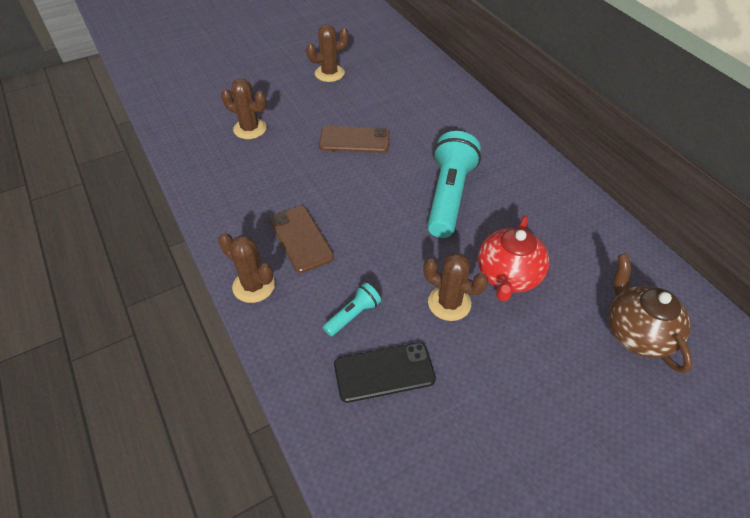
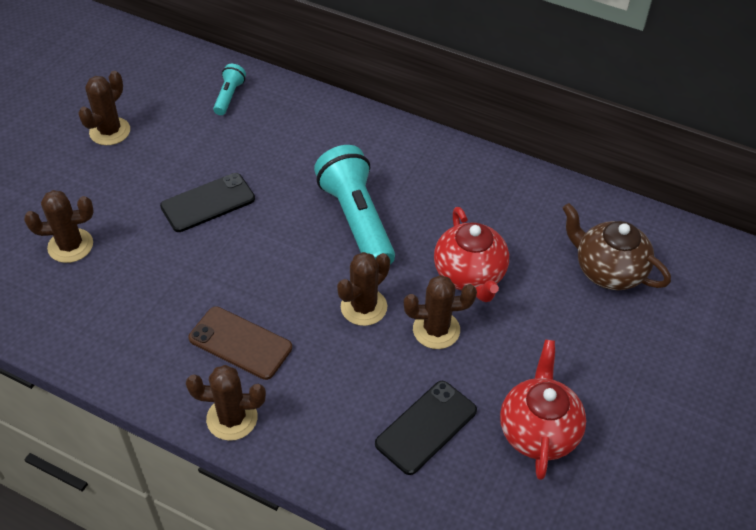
camera: 35 degrees left, 0 degrees up
brown phone [319,126,390,153] -> black phone [160,173,255,232]
turquoise flashlight [323,283,381,336] -> turquoise flashlight moved to [213,64,246,115]
none -> brown cactus [337,252,390,326]
none -> red teapot [500,340,586,480]

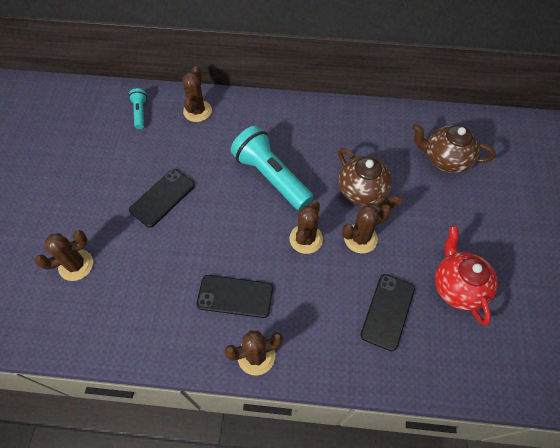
camera: 20 degrees left, 10 degrees up
brown cactus [78,71,130,145] -> brown cactus moved to [182,66,212,122]
brown phone [188,306,292,380] -> black phone [197,275,273,318]
red teapot [434,207,509,302] -> brown teapot [338,148,402,209]

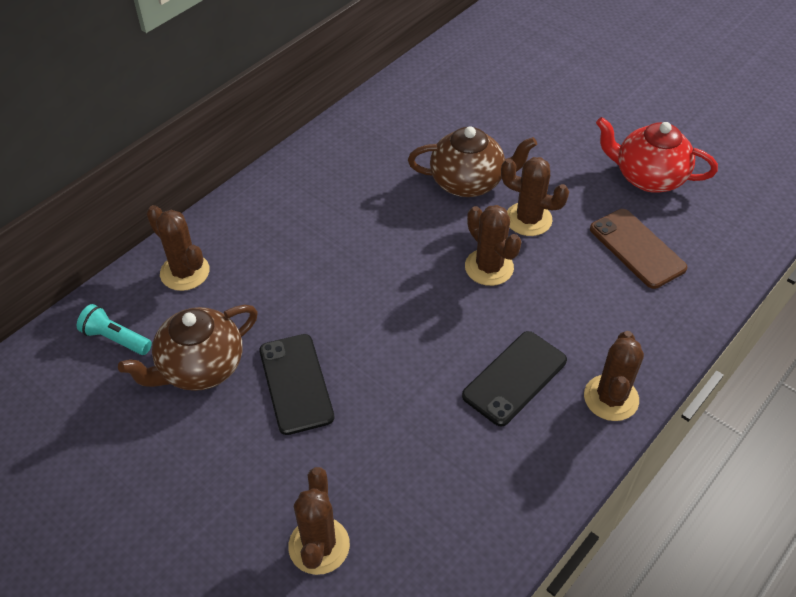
camera: 55 degrees left, 10 degrees down
turquoise flashlight [231,126,313,210] -> none
brown cactus [342,205,391,253] -> brown cactus turned 75 degrees counterclockwise [501,157,569,236]
black phone [360,274,415,351] -> brown phone [590,209,688,289]
brown teapot [412,123,496,173] -> brown teapot moved to [118,305,258,391]

